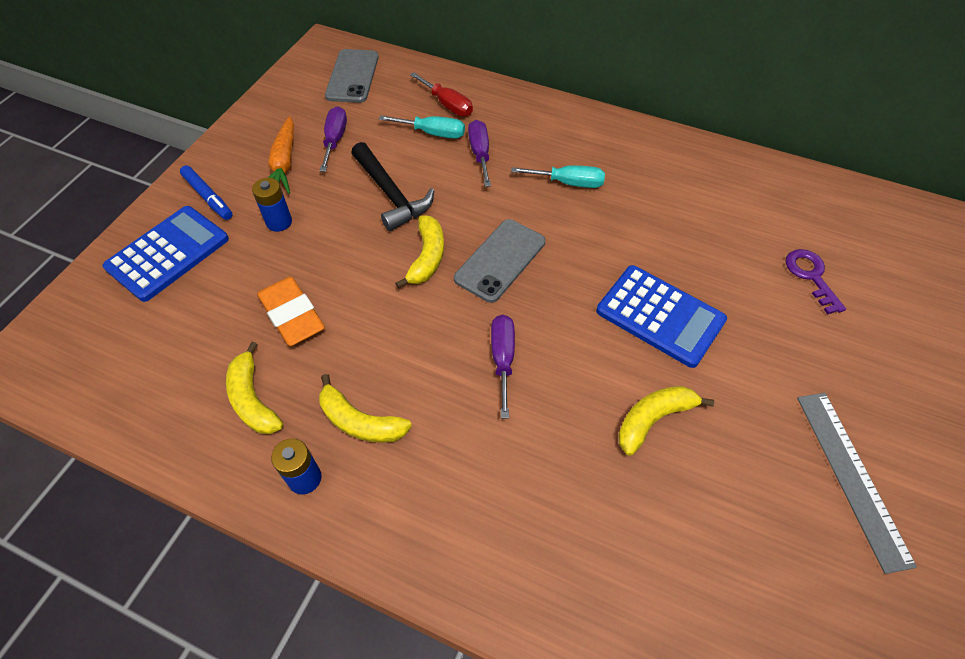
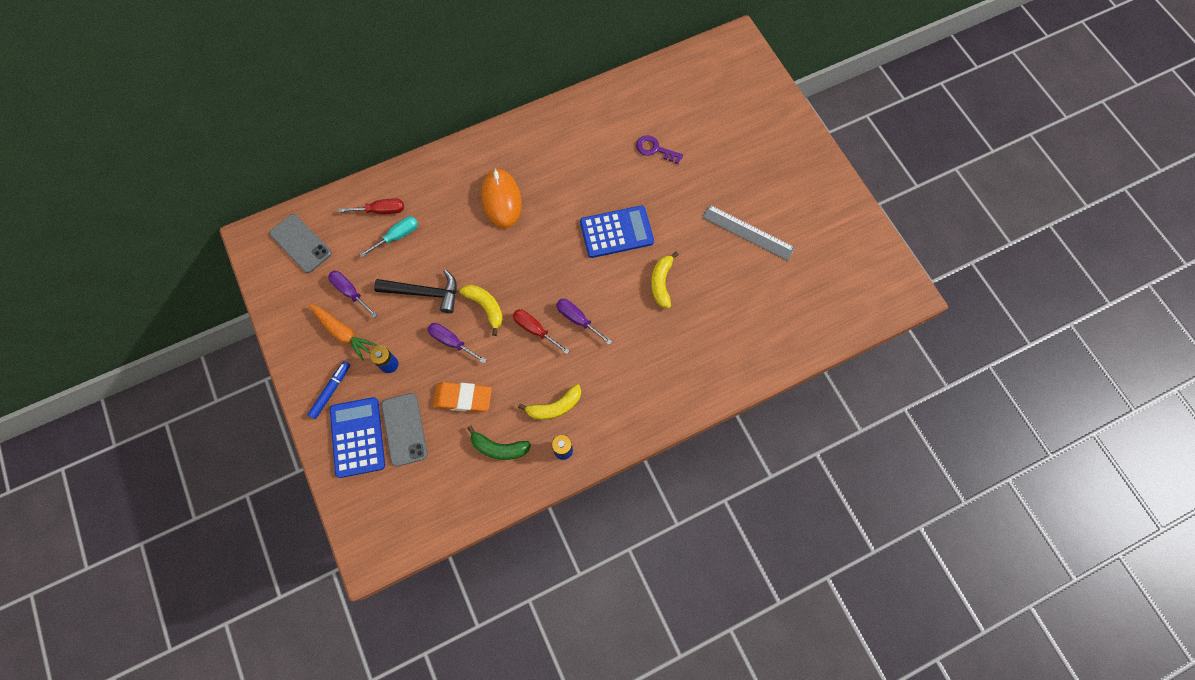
camera: 50 degrees left, 15 degrees up
blue marker [180,165,233,220] -> blue marker turned 60 degrees counterclockwise [308,361,350,419]
yellow banana [226,342,283,434] -> green banana [467,426,531,460]
grey phone [454,219,545,303] -> grey phone moved to [381,393,428,467]
purple screwdriver [468,120,491,187] -> purple screwdriver moved to [427,323,487,364]
turquoise screwdriver [511,165,605,188] -> orange mouse [481,168,522,228]
none -> red screwdriver [513,309,570,354]

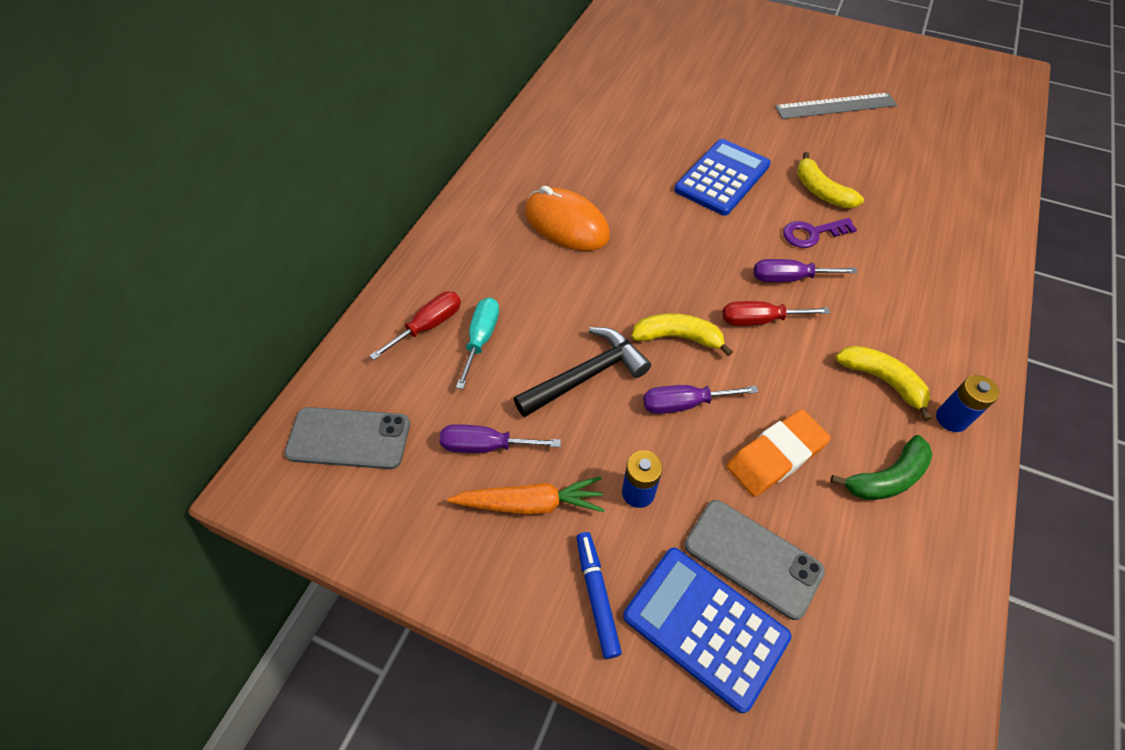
camera: 40 degrees left, 15 degrees down
yellow banana [518,384,581,420] -> yellow banana turned 75 degrees counterclockwise [835,346,931,421]
purple key [636,136,683,164] -> purple key moved to [783,218,857,248]

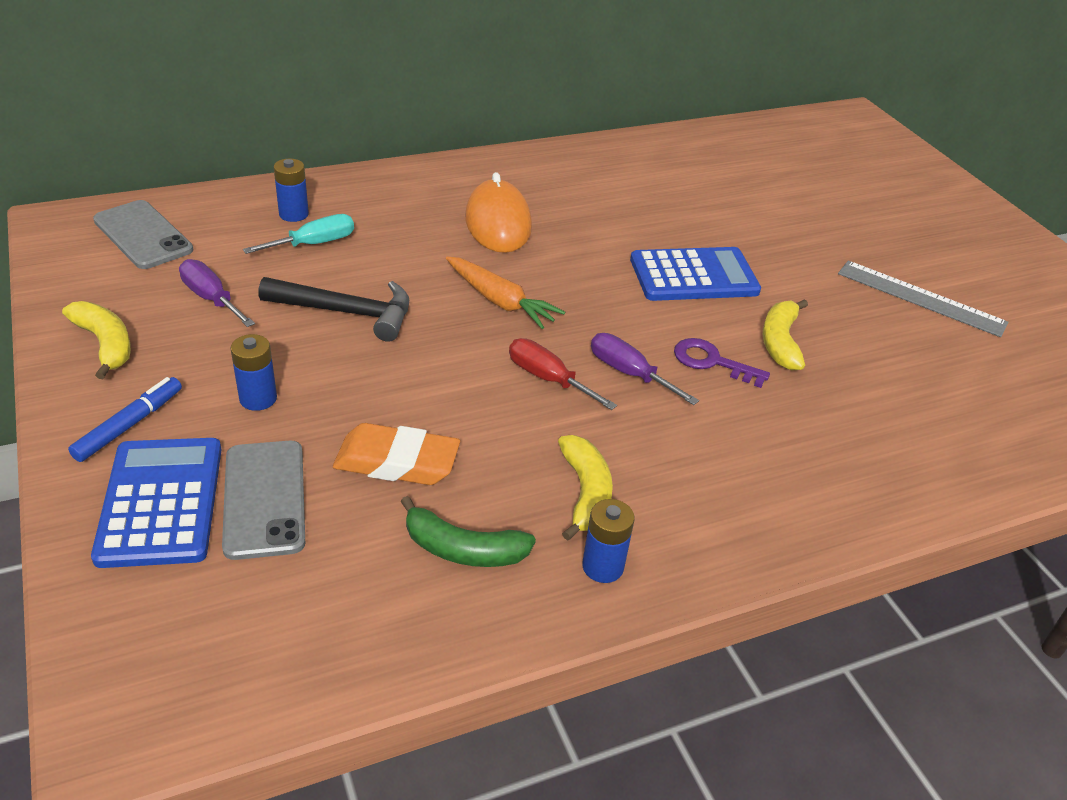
camera: 40 degrees right, 15 degrees down
red screwdriver [369,291,461,360] -> blue battery [273,159,309,222]
orange carrot [447,476,605,515] -> orange carrot moved to [446,256,565,329]
yellow banana [631,313,733,356] -> yellow banana moved to [62,301,131,379]
purple screwdriver [643,385,758,414] -> none

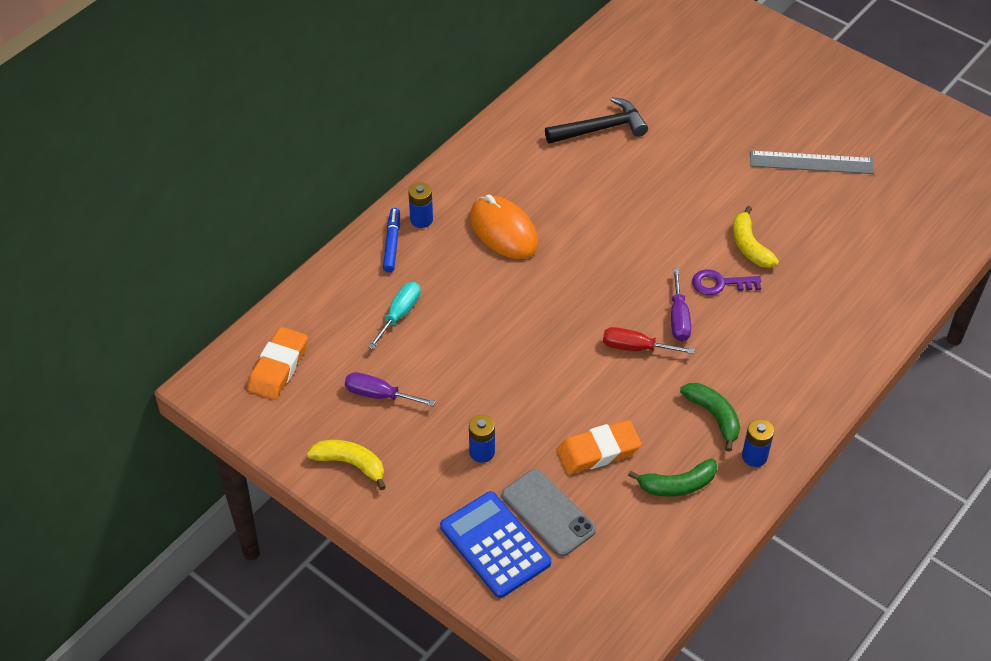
camera: 25 degrees left, 10 degrees up
blue marker [68,377,182,462] -> blue marker moved to [383,208,400,272]
grey phone [93,200,193,269] -> orange eraser [248,327,308,400]
black hammer [258,277,409,342] -> black hammer moved to [545,97,648,144]
blue battery [273,159,309,222] -> blue battery moved to [408,182,433,228]
orange carrot [446,256,565,329] -> none
yellow banana [558,435,613,541] -> green banana [680,383,740,452]
purple screwdriver [591,333,699,405] -> purple screwdriver turned 105 degrees counterclockwise [671,268,691,342]
blue calculator [630,247,761,301] -> none

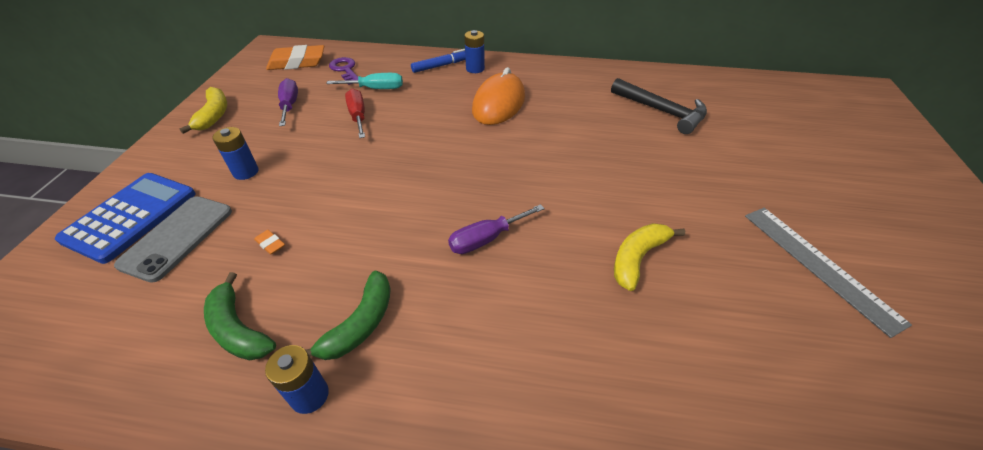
camera: 60 degrees right, 5 degrees down
orange eraser [556,420,642,474] -> orange eraser [254,230,285,255], size x0.41
red screwdriver [603,327,695,354] -> red screwdriver moved to [345,89,365,138]
purple key [692,269,761,295] -> purple key moved to [329,57,358,85]

